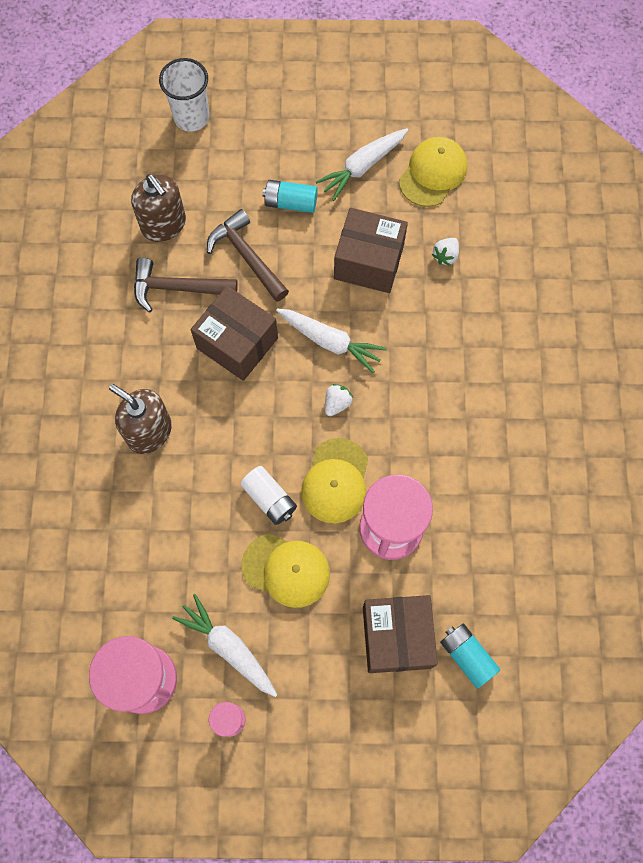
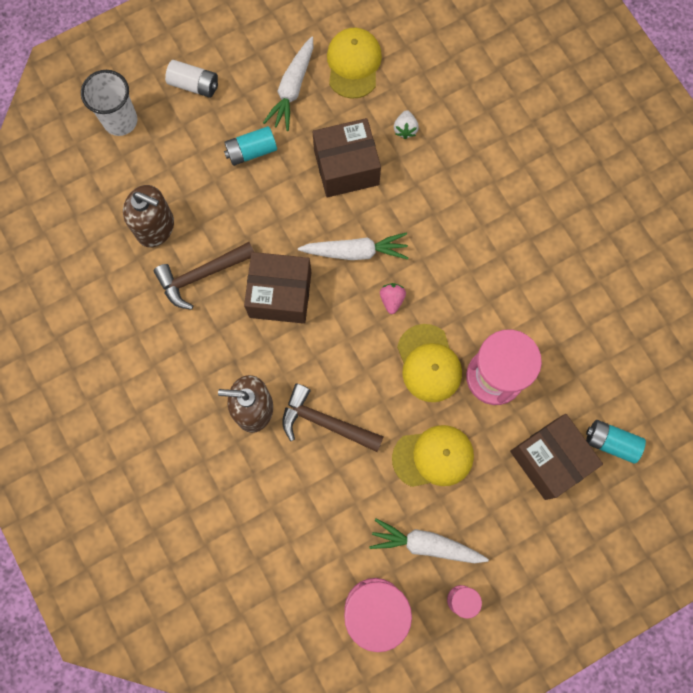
camera: 30 degrees left, 5 degrees up
brown hammer [207,209,289,302] -> brown hammer moved to [282,384,384,452]
white battery [240,466,297,525] -> white battery moved to [165,60,218,97]
white strawberry [325,384,353,416] -> pink strawberry [380,283,406,314]

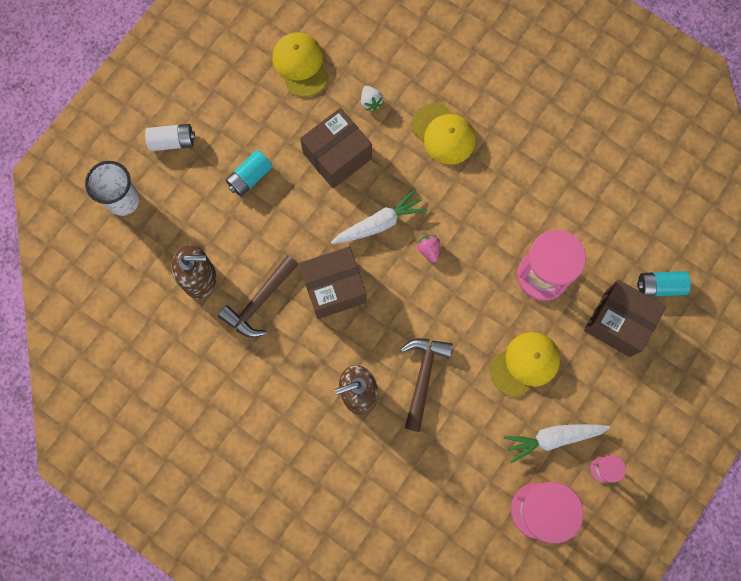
camera: 25 degrees left, 0 degrees up
white carrot [263,36,313,131] -> none
brown hammer [282,384,384,452] -> brown hammer turned 105 degrees clockwise [400,338,453,432]
yellow cap [397,324,462,402] -> yellow cap moved to [412,103,476,165]

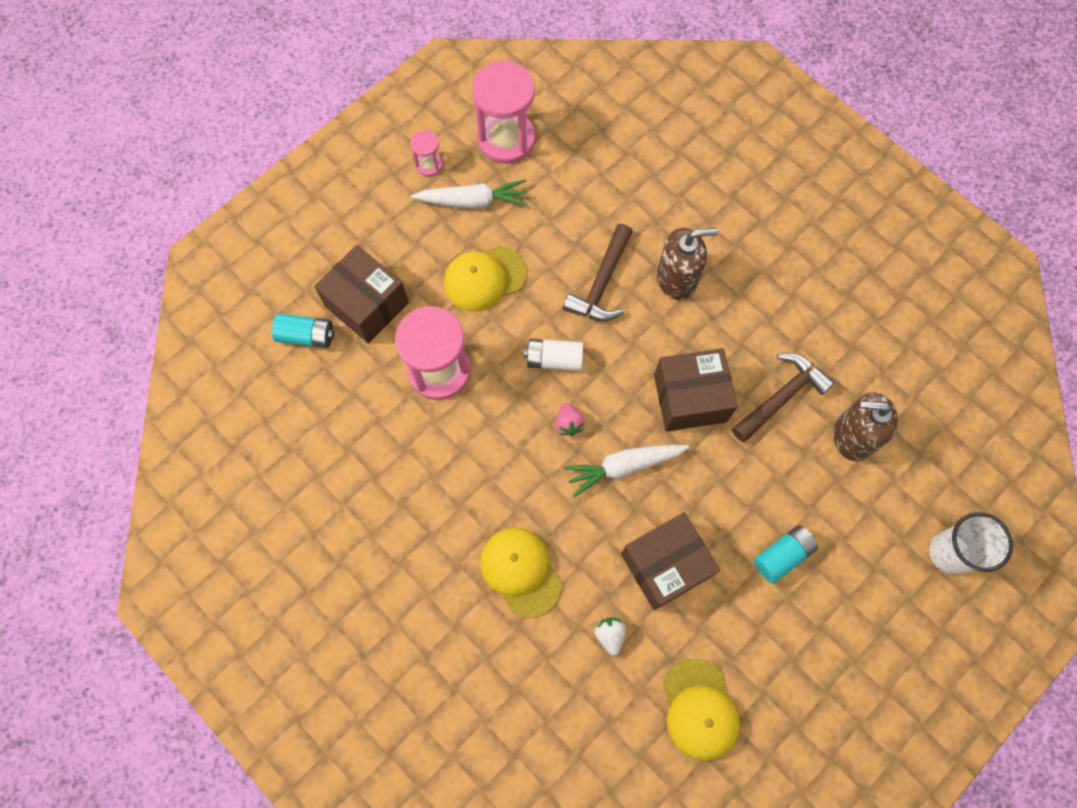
camera: 170 degrees left, 5 degrees down
white battery [145,124,195,151] -> white battery moved to [524,339,583,371]

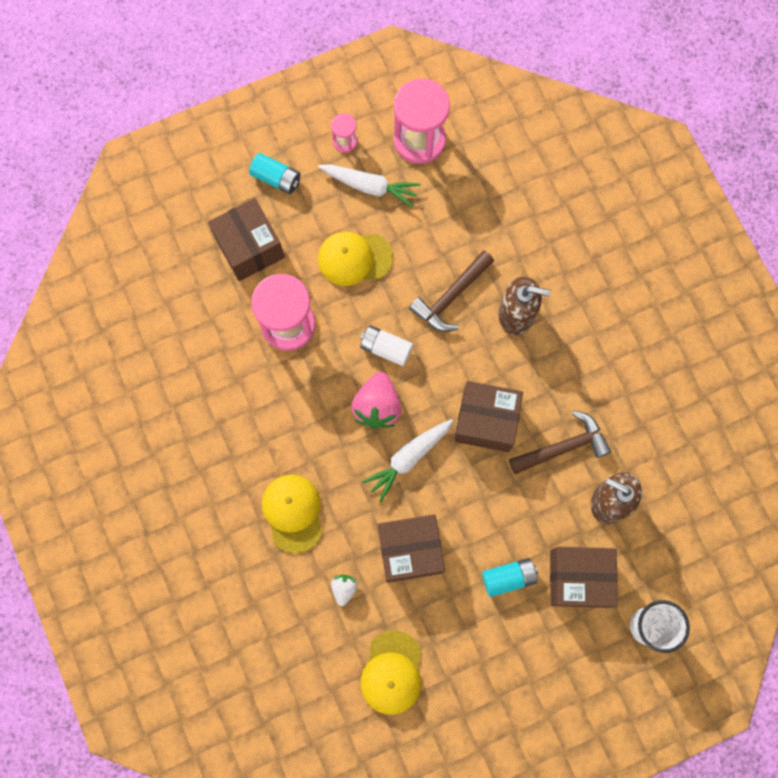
camera: 20 degrees right, 5 degrees up
turquoise battery [272,314,334,348] -> turquoise battery moved to [249,153,300,194]
pink strawberry [556,403,585,436] -> pink strawberry [351,372,401,429], size x1.93
white carrot [564,445,690,497] -> white carrot turned 45 degrees counterclockwise [362,419,453,502]
none -> brown box [550,547,618,608]

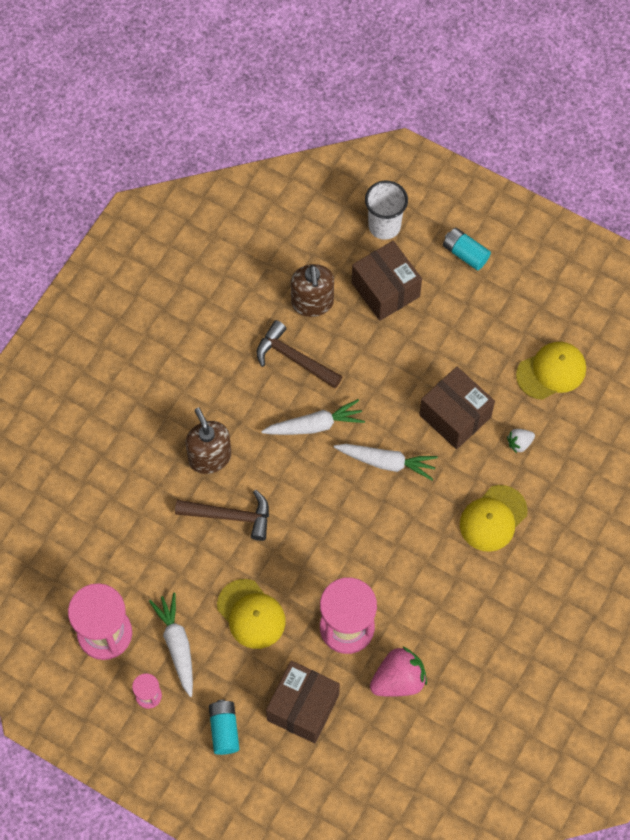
camera: 125 degrees left, 10 degrees down
pink strawberry [351,372,401,429] -> pink strawberry moved to [370,646,427,697]
white battery [360,325,413,366] -> none
brown box [454,381,523,452] -> white carrot [261,399,365,435]
turquoise battery [482,558,538,597] -> turquoise battery moved to [443,228,491,270]

